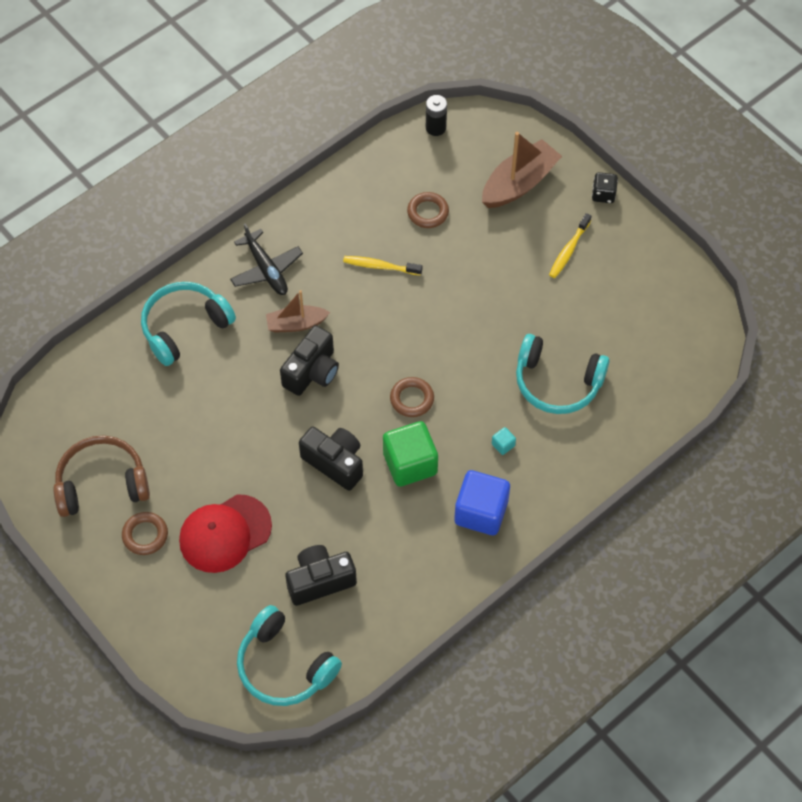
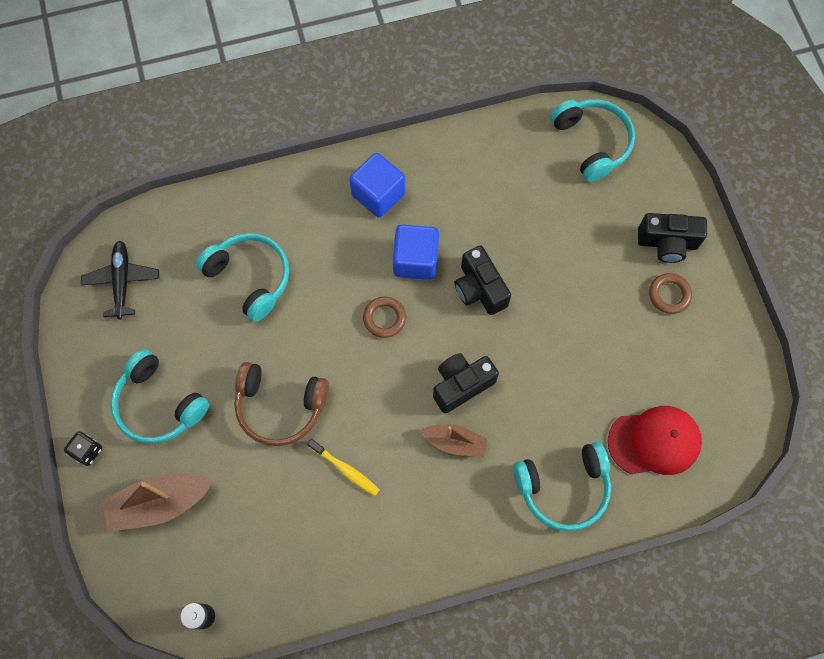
camera: 155 degrees left, 10 degrees up
brown headphones [53,435,150,517] -> brown headphones moved to [234,362,329,446]
red cap [179,494,272,573] -> red cap moved to [608,406,702,475]
black plane [230,223,303,295] -> black plane moved to [81,241,159,320]
black camera [285,545,357,606] -> black camera moved to [638,213,707,263]
green cube [383,421,438,487] -> blue cube [393,224,439,280]
brown ring [407,192,449,228] -> none
turquoise cube [492,427,516,455] -> none
yellow toothbrush [549,213,591,278] -> turquoise headphones [110,349,210,444]

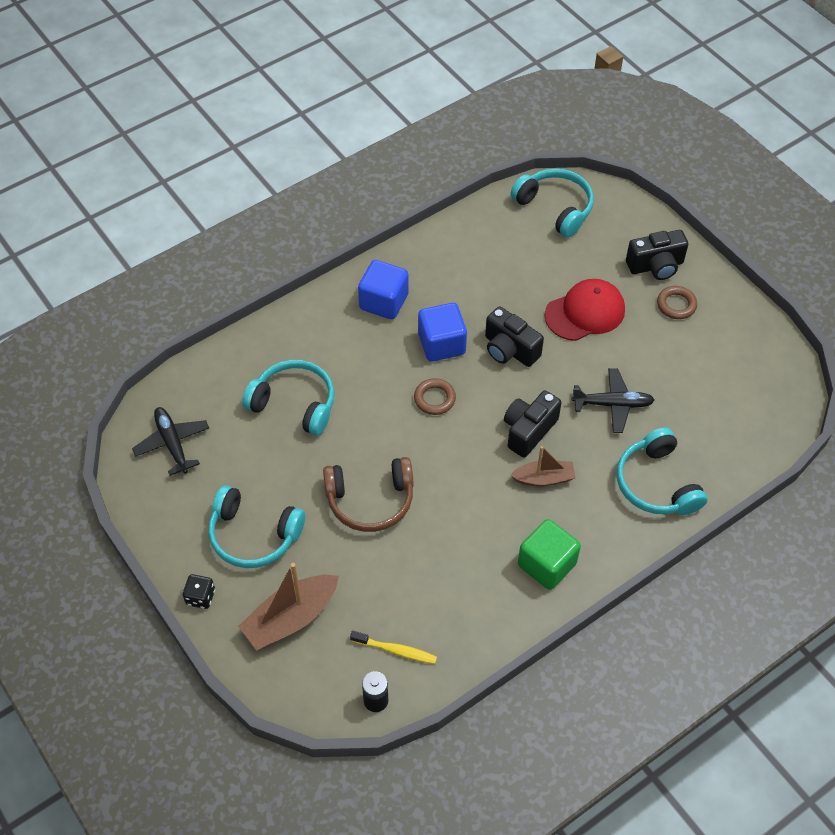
camera: 20 degrees left, 15 degrees down
yellow toothbrush [307,439,379,496] -> yellow toothbrush moved to [350,631,437,664]
turquoise headphones [513,442,611,531] -> turquoise headphones turned 105 degrees clockwise [617,428,708,515]
red cap [608,406,702,475] -> red cap moved to [545,279,625,341]
none -> green cube [518,519,581,590]
none -> black plane [571,368,654,433]

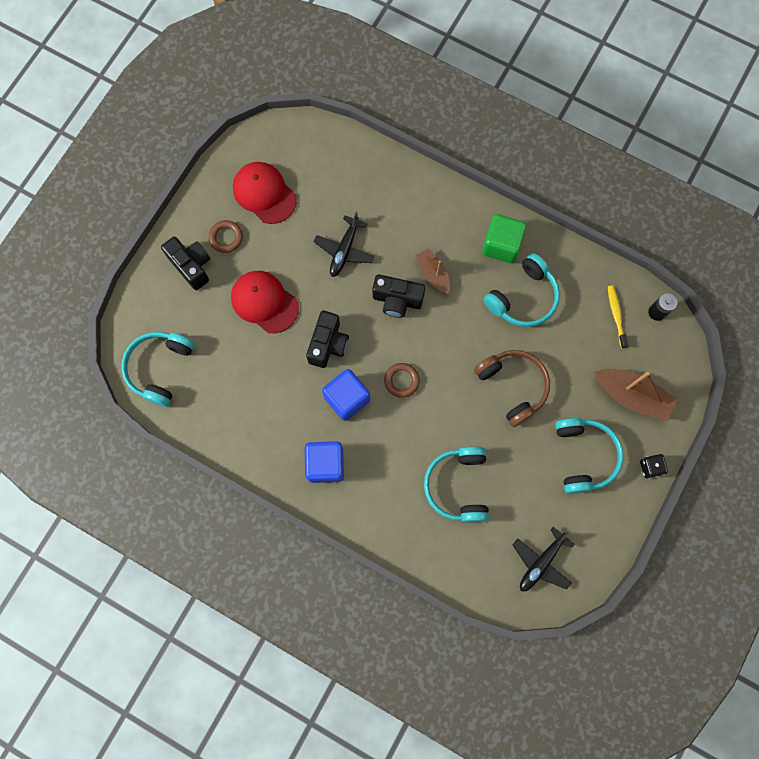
camera: 115 degrees left, 20 degrees up
black plane [571,368,654,433] -> black plane turned 135 degrees counterclockwise [314,212,375,277]
turquoise headphones [617,428,708,515] -> turquoise headphones moved to [484,253,560,327]
none -> red cap [233,162,297,224]

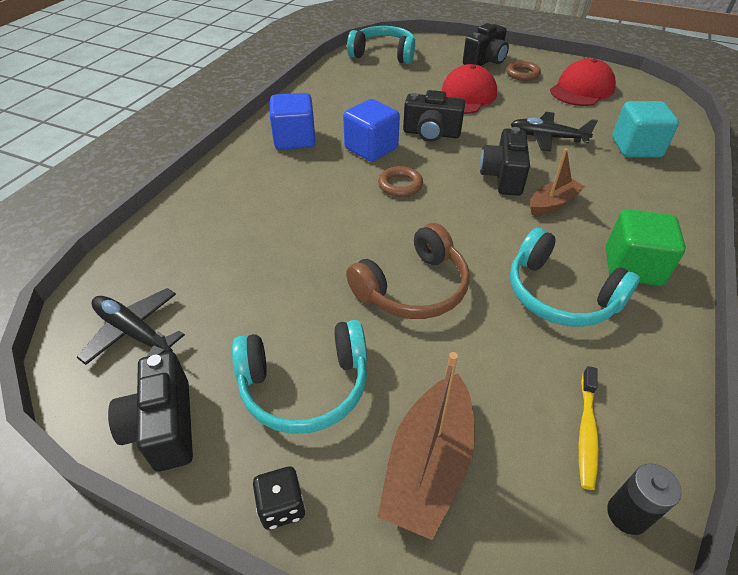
camera: 85 degrees right, 30 degrees down
turquoise headphones [424,446,489,522] -> none
yellow toothbrush [608,286,629,349] -> yellow toothbrush turned 120 degrees clockwise [579,366,599,490]
none -> black camera [108,352,193,472]
none -> turquoise cube [612,101,679,157]

